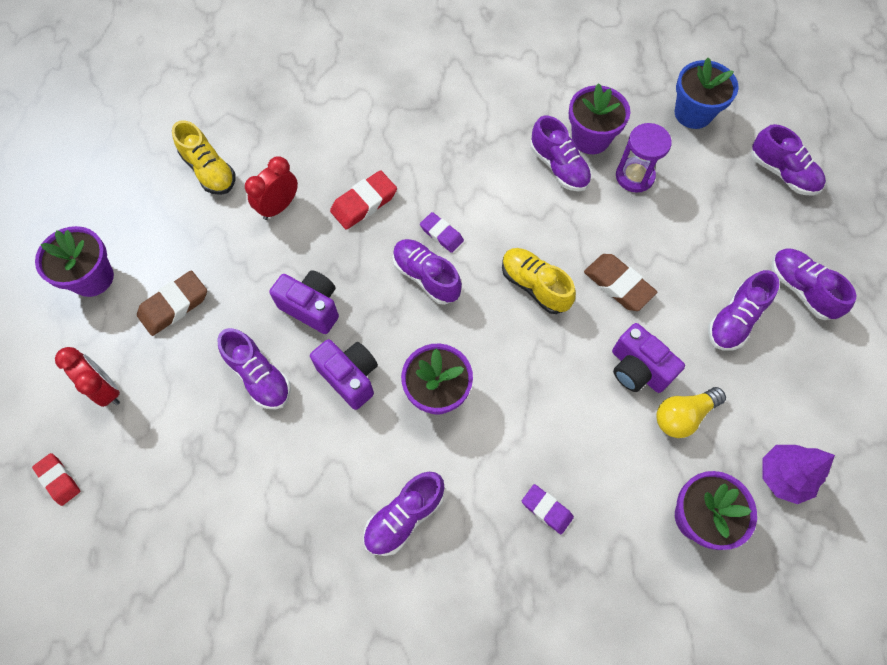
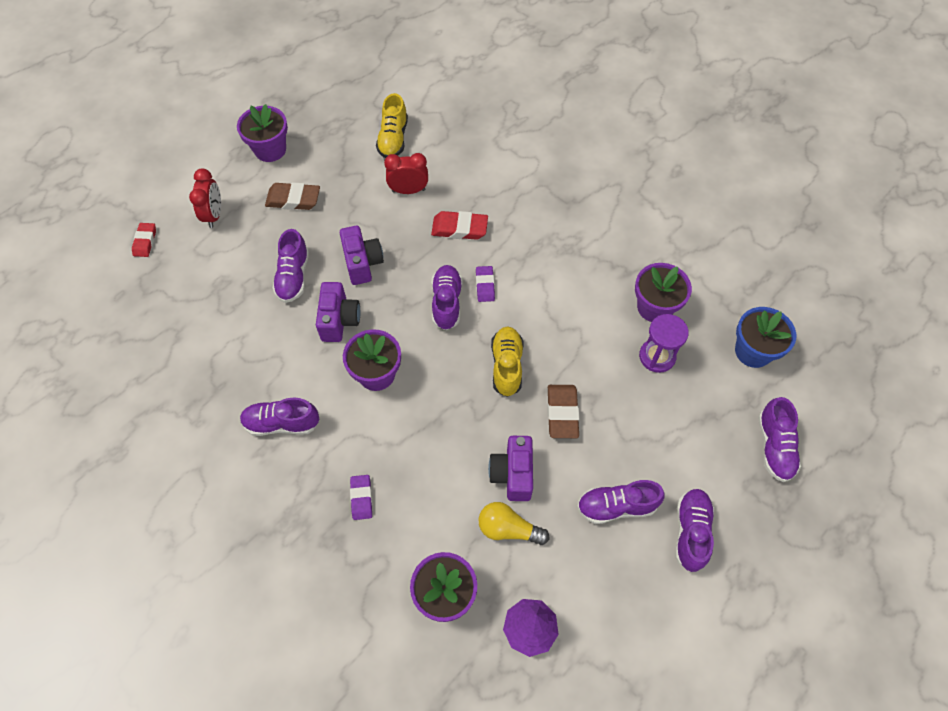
camera: 45 degrees right, 5 degrees down
purple shoe [530,116,592,192] -> none

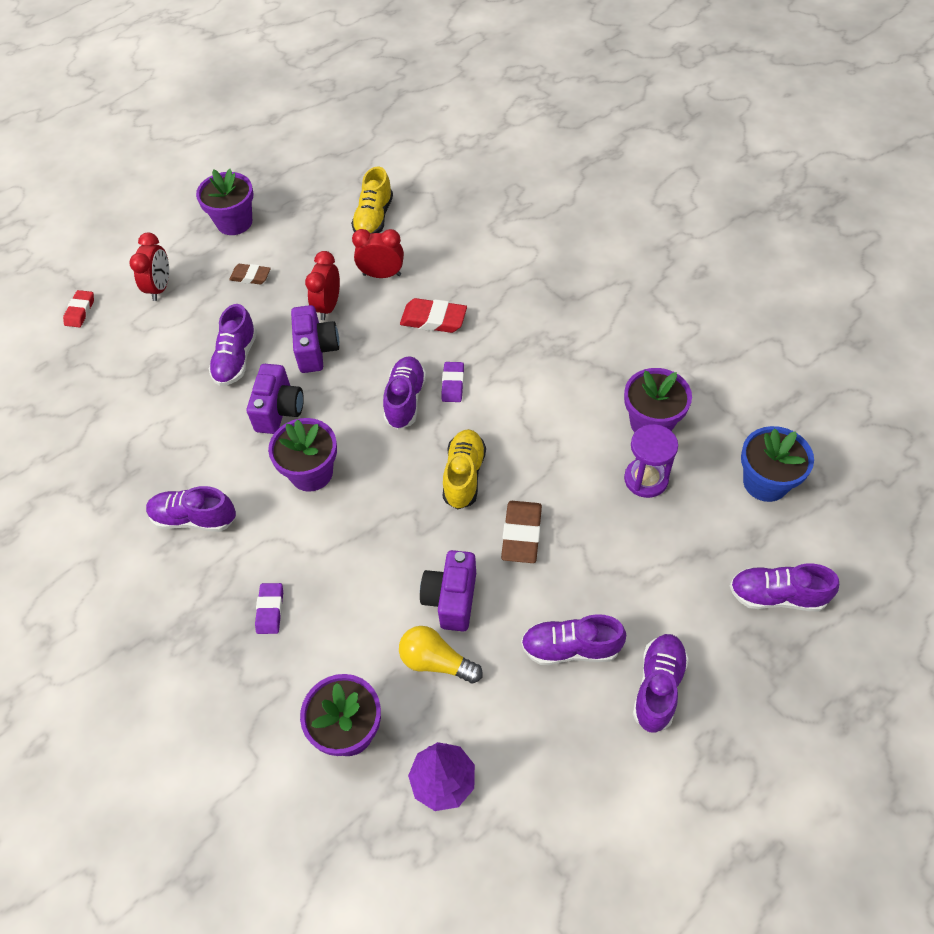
camera: 10 degrees right, 5 degrees down
brown eraser [265,182,320,210] -> brown eraser [229,264,271,285], size x0.65
purple shoe [758,397,801,482] -> purple shoe turned 90 degrees clockwise [730,563,839,611]
none -> red clock [305,251,340,320]

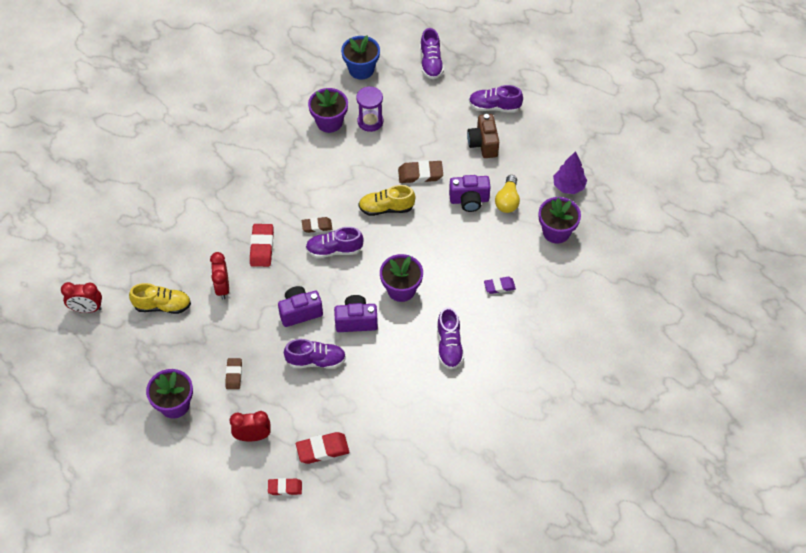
camera: 105 degrees left, 0 degrees up
red clock [305,251,340,320] -> red clock moved to [61,282,102,313]
purple eraser [442,362,464,402] -> brown eraser [302,217,332,233]
purple shoe [521,614,626,665] -> brown camera [467,114,499,158]
none -> red eraser [296,432,349,464]

